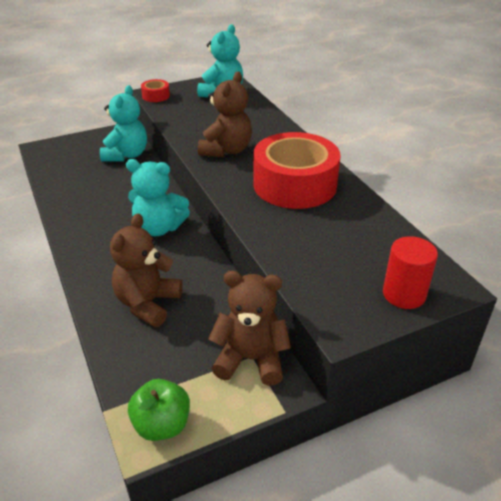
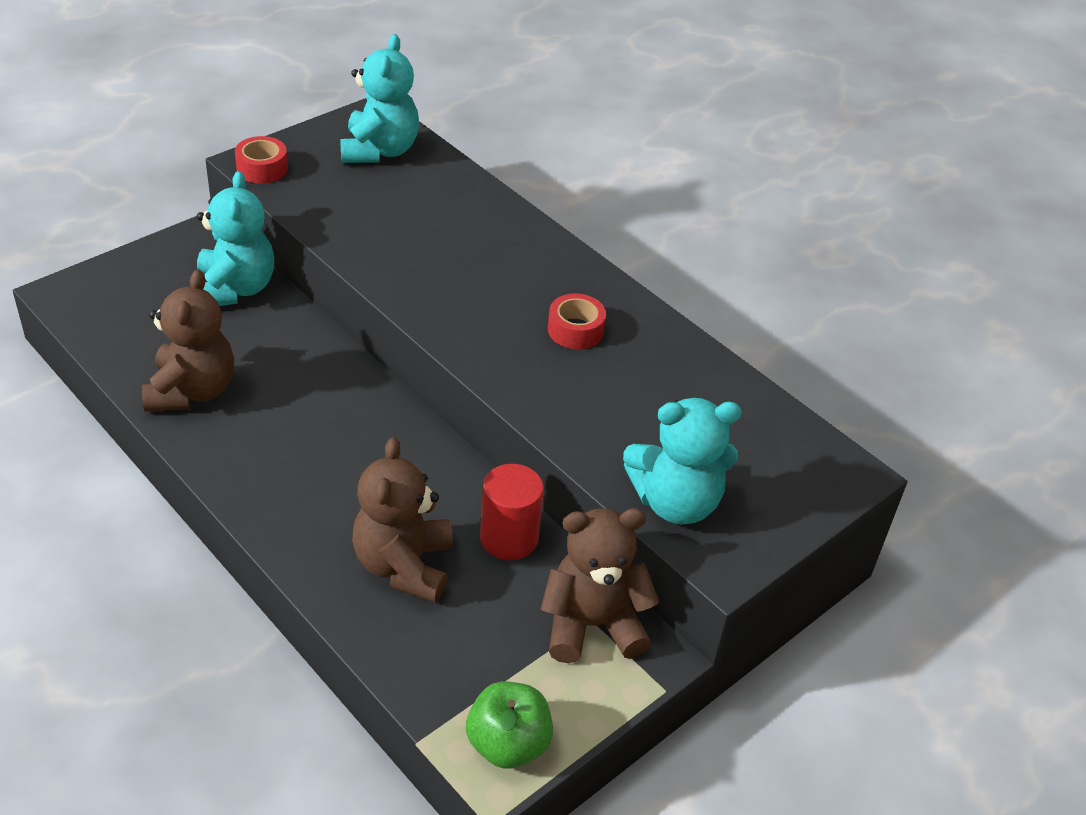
camera: 20 degrees left, 5 degrees up
turquoise teddy bear [126,159,190,236] -> turquoise teddy bear moved to [623,398,742,525]
brown teddy bear [198,71,252,157] -> brown teddy bear moved to [142,269,234,412]
red tape [253,132,341,209] -> red tape [548,293,606,349], size x0.42
red cylinder [383,236,438,309] -> red cylinder moved to [480,464,544,560]

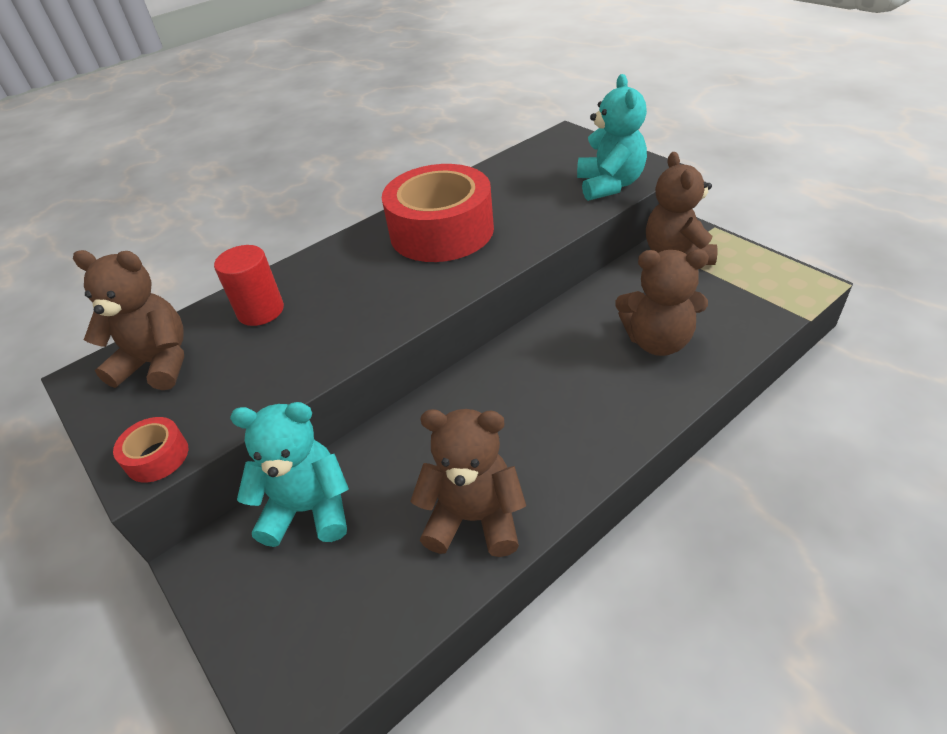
camera: 80 degrees left, 0 degrees up
turquoise teddy bear [340,34,419,163] -> brown teddy bear [73,250,184,390]
green apple [466,682,553,769] -> none
red cylinder [480,464,544,560] -> red cylinder moved to [214,245,284,326]
red tape [548,293,606,349] -> red tape [382,164,494,262], size x2.38

